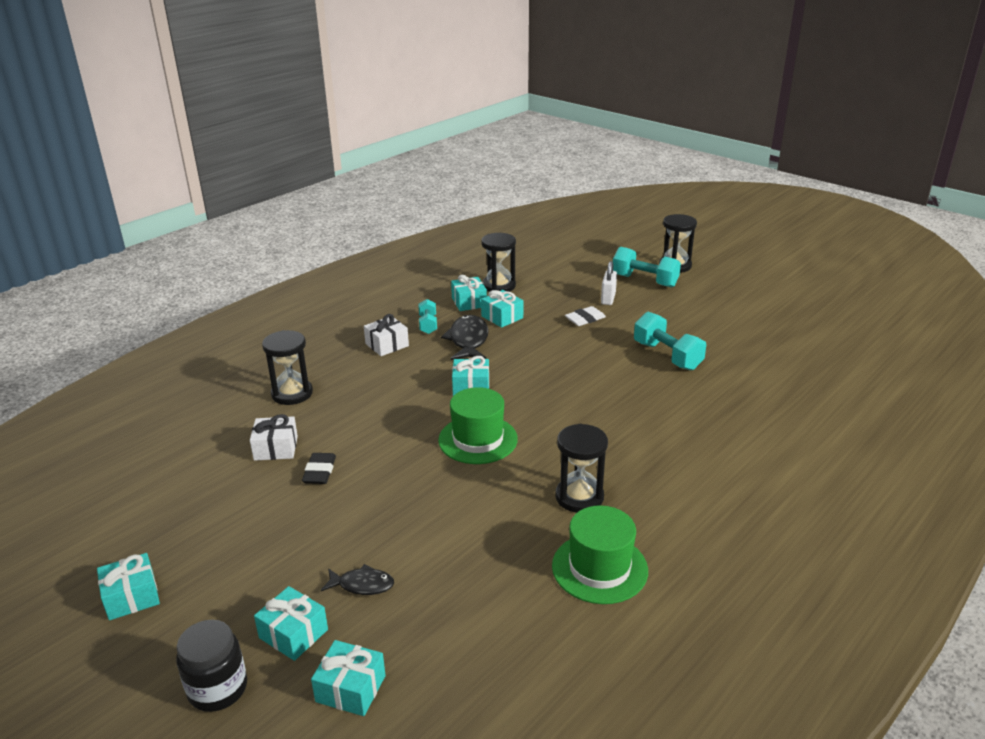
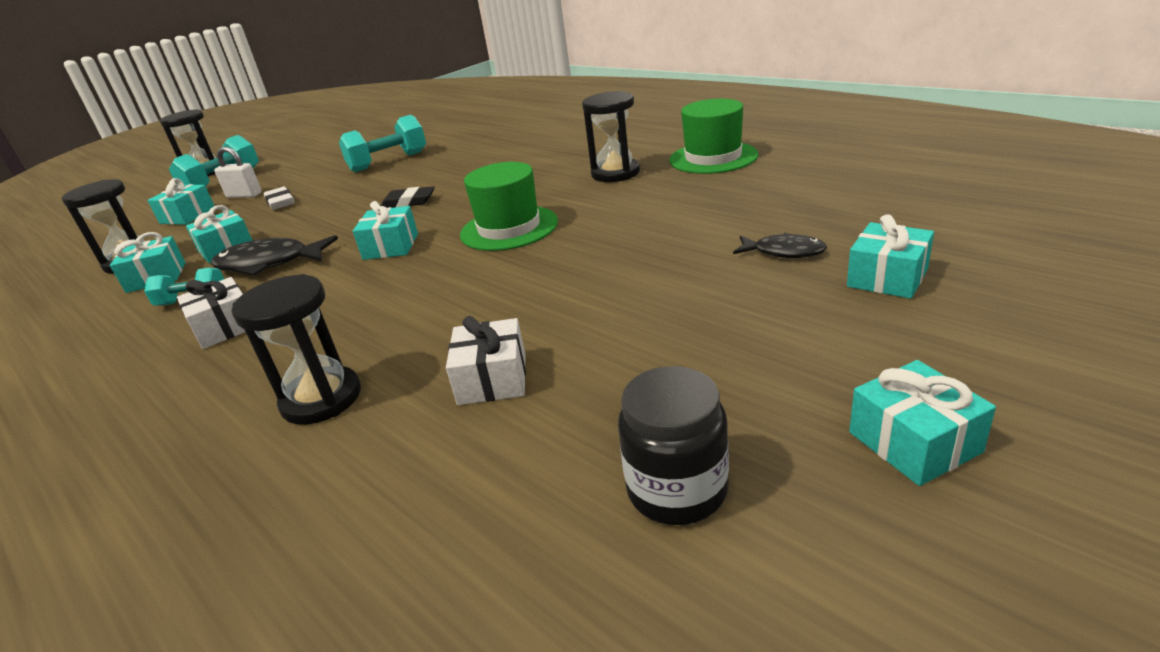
camera: 85 degrees left, 0 degrees up
black jar [176,620,247,712] -> black jar moved to [618,366,729,525]
black eraser [302,453,336,484] -> black eraser moved to [381,186,435,208]
turquoise gift [311,640,386,716] -> turquoise gift moved to [147,178,214,225]
black fish [321,564,394,595] -> black fish turned 105 degrees clockwise [733,233,827,258]

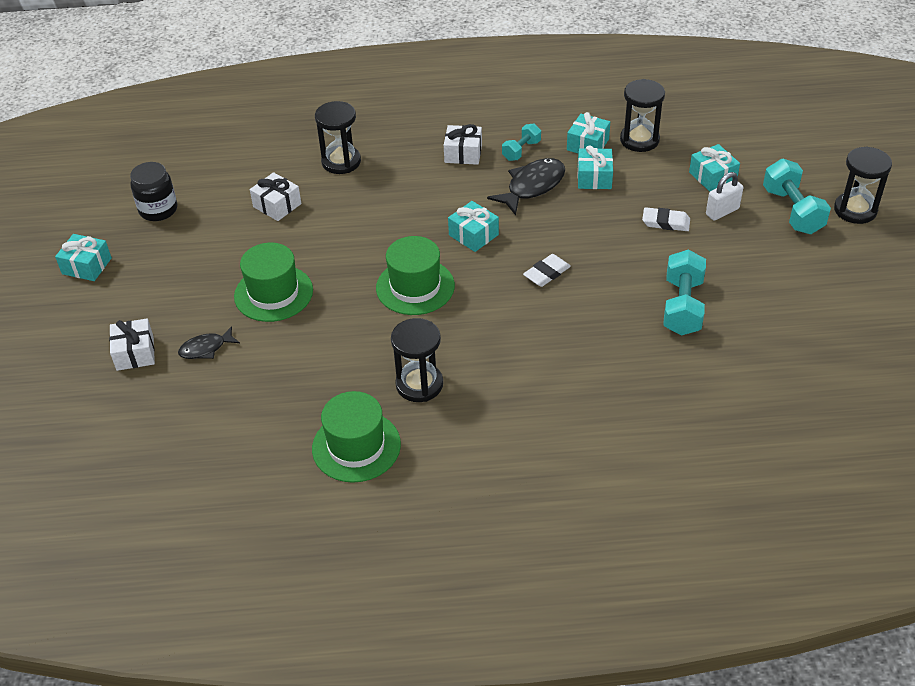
camera: 130 degrees right, 15 degrees up
black eraser [381,186,435,208] -> white eraser [523,254,571,287]
turquoise gift [847,214,934,299] -> white gift [109,318,155,371]
none -> green hat [234,243,313,322]

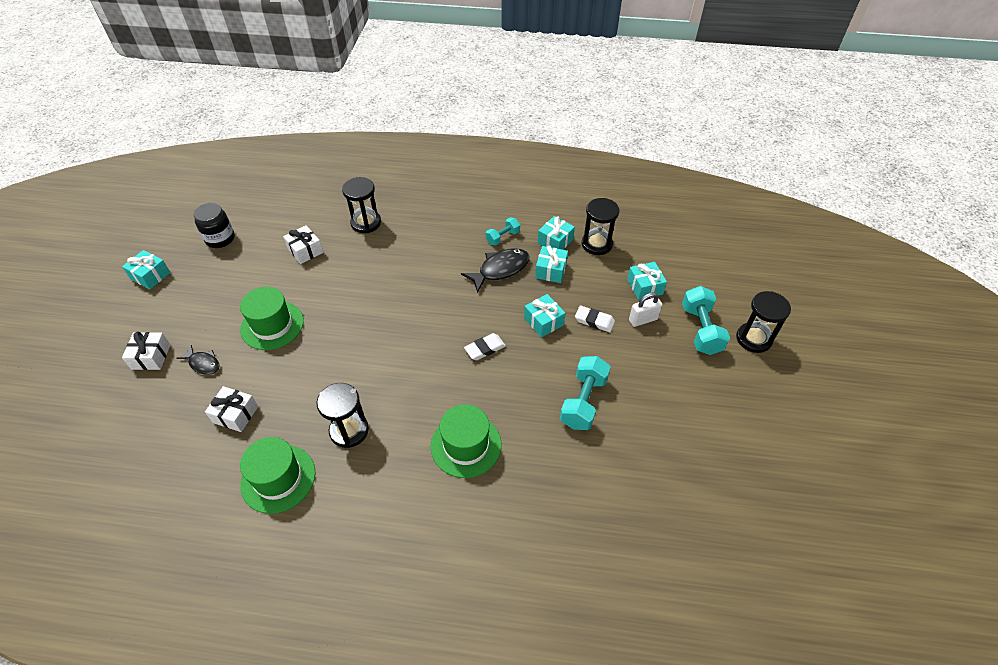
camera: 10 degrees right, 5 degrees up
black fish [178,326,240,359] -> black fish turned 135 degrees counterclockwise [176,345,220,375]
green hat [376,236,455,315] -> green hat moved to [431,404,501,478]
white gift [444,124,482,165] -> white gift moved to [205,386,258,432]
turquoise gift [448,201,499,252] -> turquoise gift moved to [524,294,565,337]

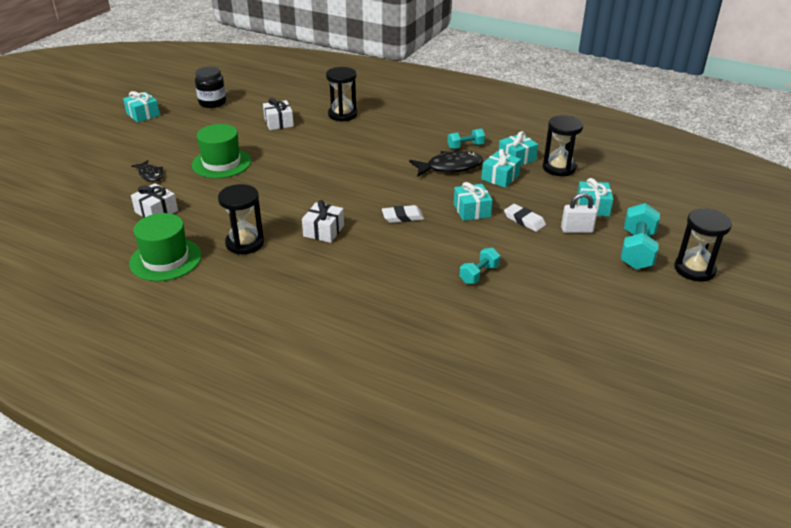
camera: 20 degrees right, 15 degrees down
white gift [122,332,170,370] -> white gift moved to [302,200,344,243]
green hat [431,404,501,478] -> none
turquoise dumbbell [560,356,611,430] -> turquoise dumbbell [460,248,500,284], size x0.59

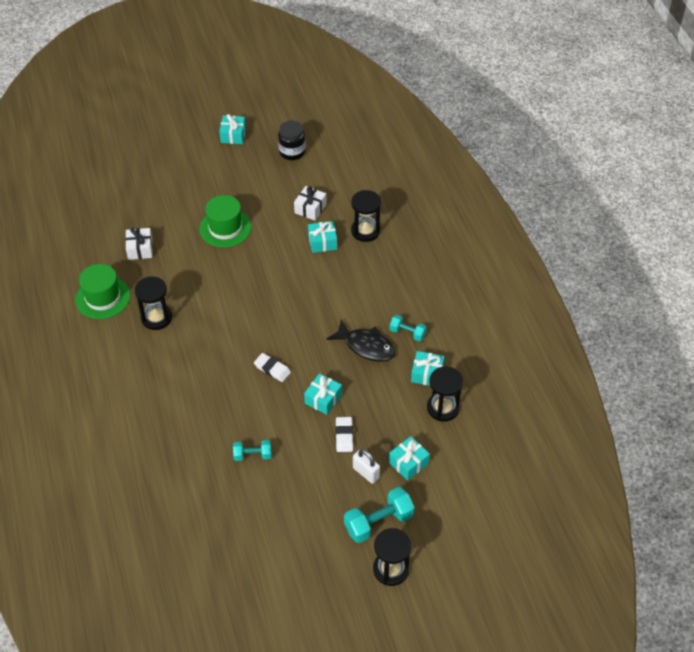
camera: 45 degrees right, 15 degrees up
black fish [131,160,163,182] -> none
white gift [302,200,344,243] -> none
turquoise gift [481,149,521,188] -> turquoise gift moved to [308,221,337,253]

